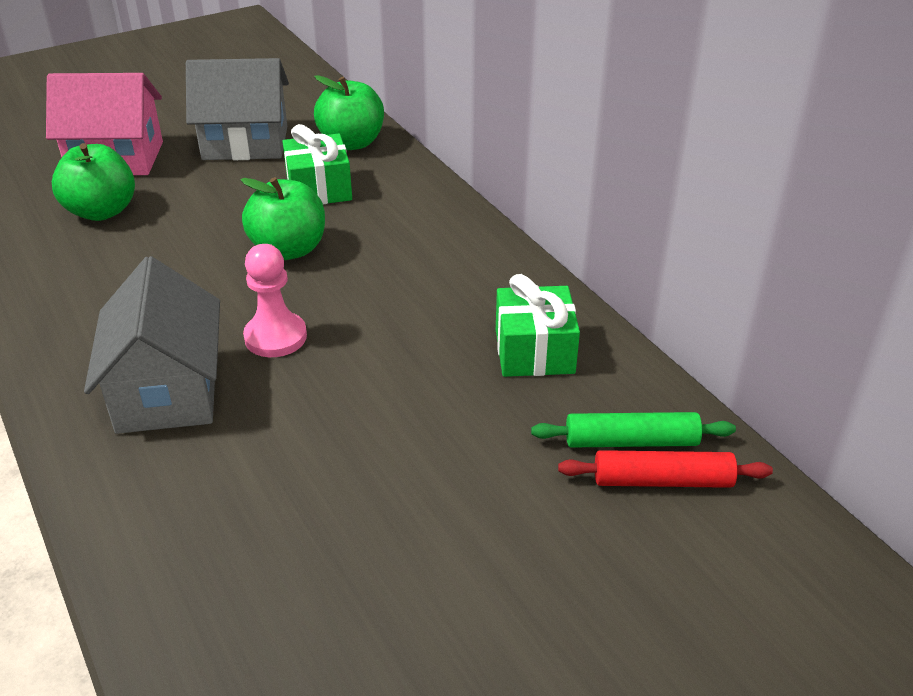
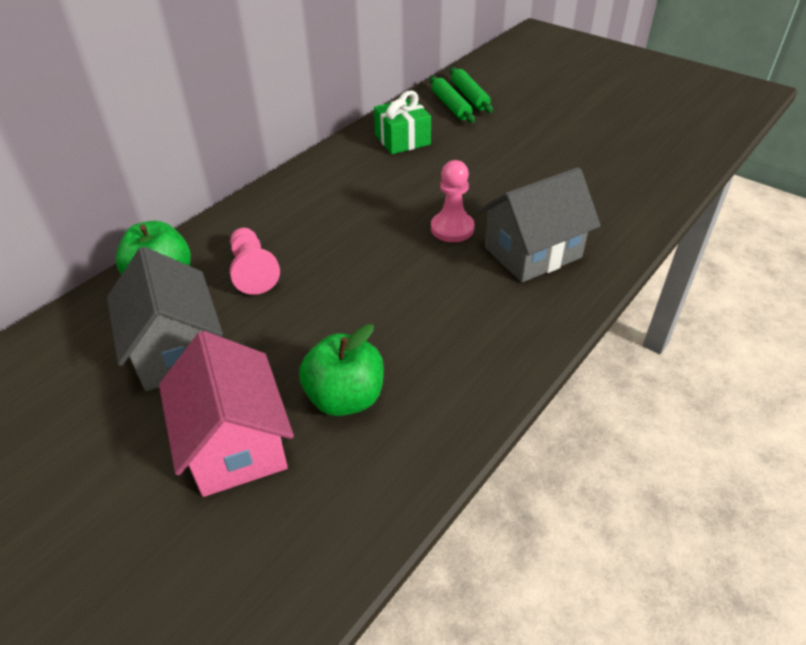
camera: 110 degrees left, 5 degrees up
green apple [241,177,325,260] -> none
green gift [282,124,352,204] -> pink pawn [230,228,280,295]
red rolling pin [558,450,773,488] -> green rolling pin [450,67,493,113]

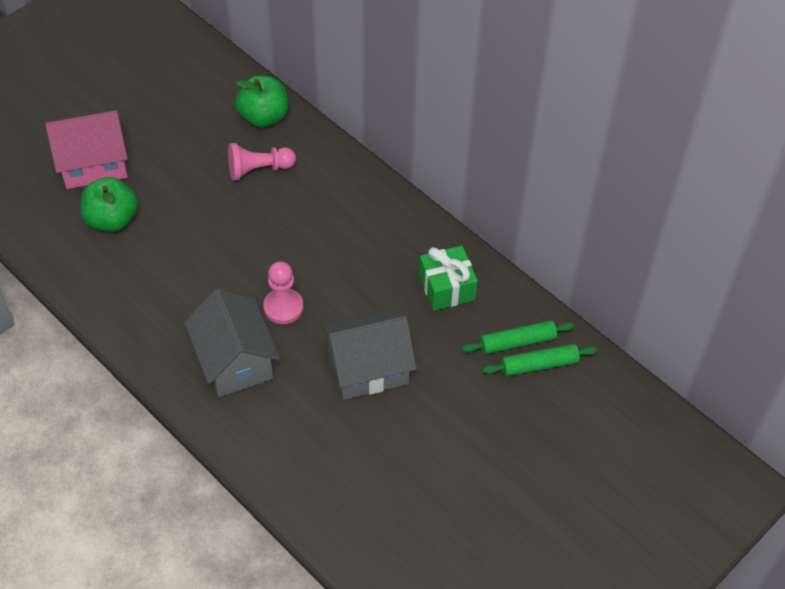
camera: 95 degrees right, 10 degrees up
grey house [107,247,223,391] -> grey house moved to [321,309,417,400]

